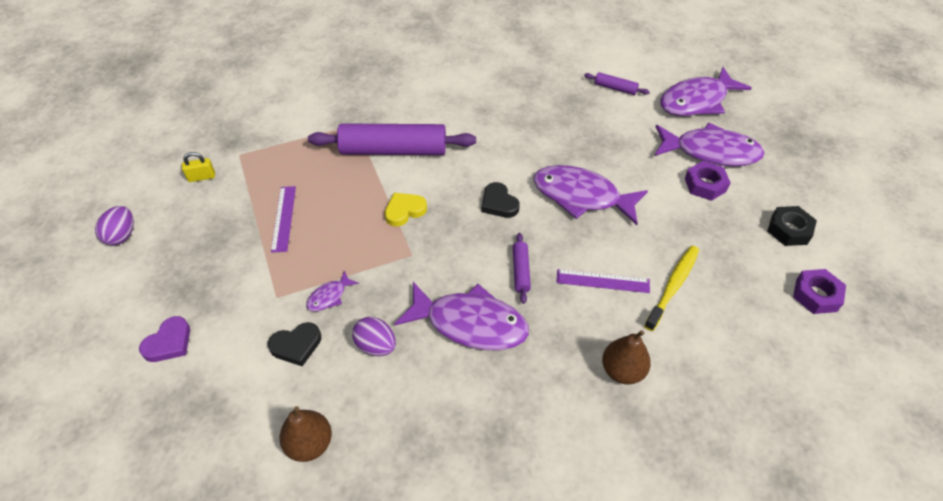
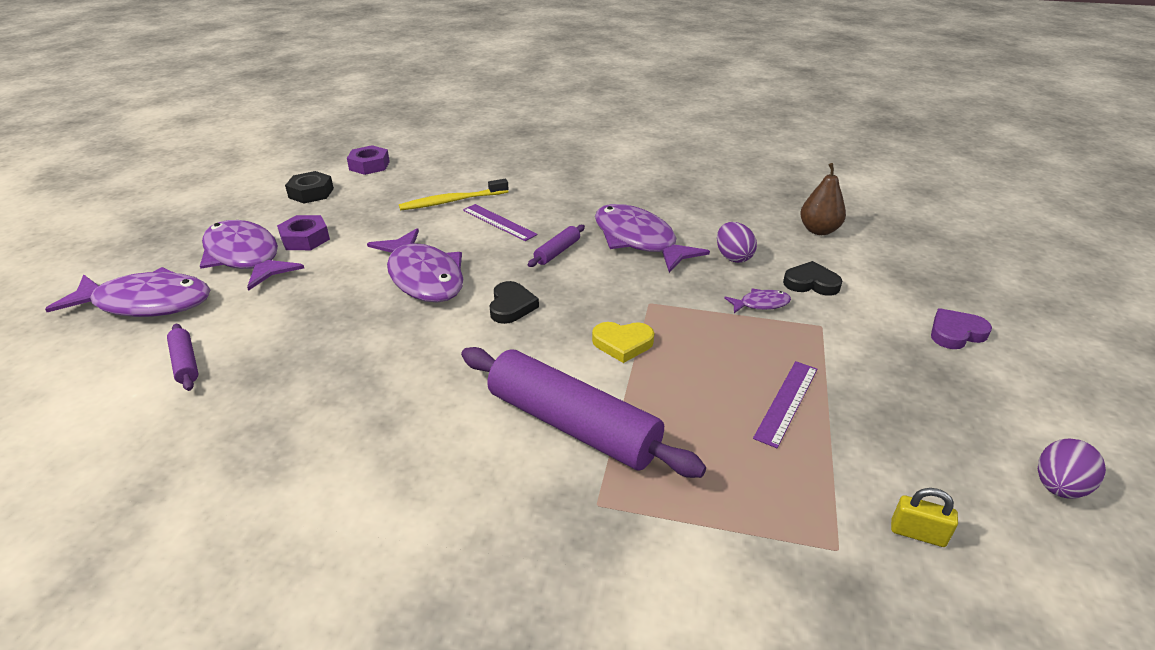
camera: 145 degrees left, 15 degrees down
brown pear [602,330,651,385] -> none

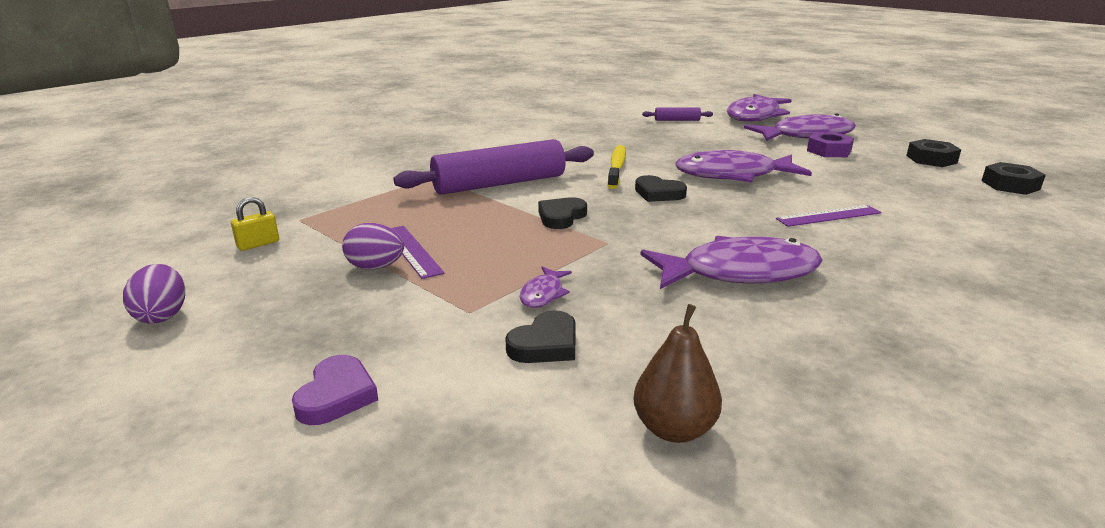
camera: 120 degrees right, 10 degrees down
purple nut [347,145,390,175] -> black nut [982,162,1046,195]
yellow toothbrush [399,179,509,210] -> yellow toothbrush moved to [607,145,626,189]
purple rolling pin [528,225,585,267] -> none
yellow heart [592,322,654,363] -> black heart [538,197,587,229]
purple egg [717,222,757,263] -> purple egg moved to [342,223,404,270]

